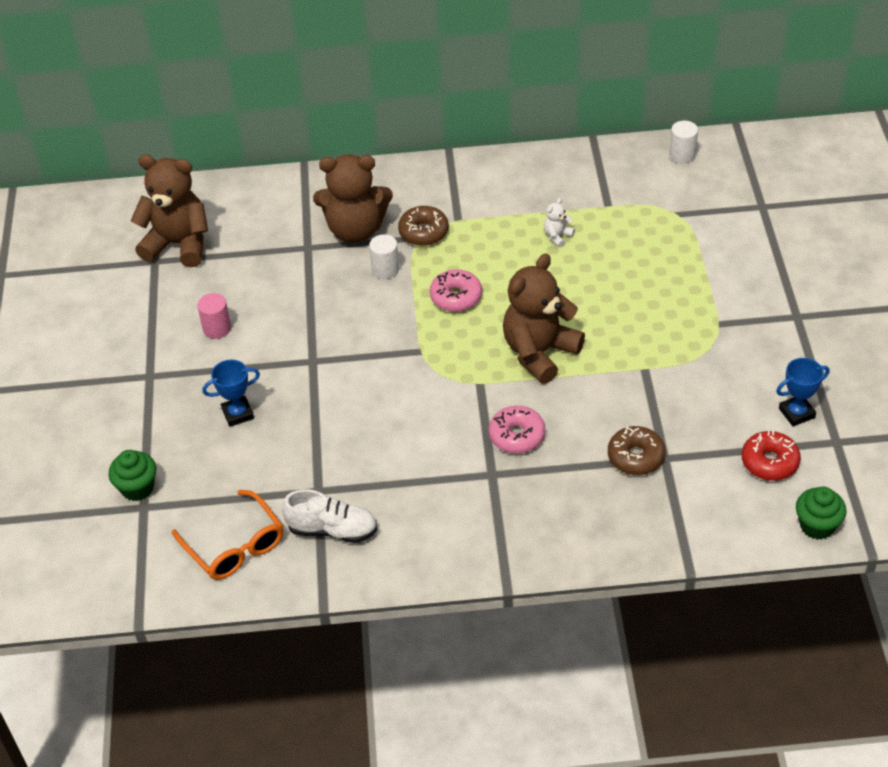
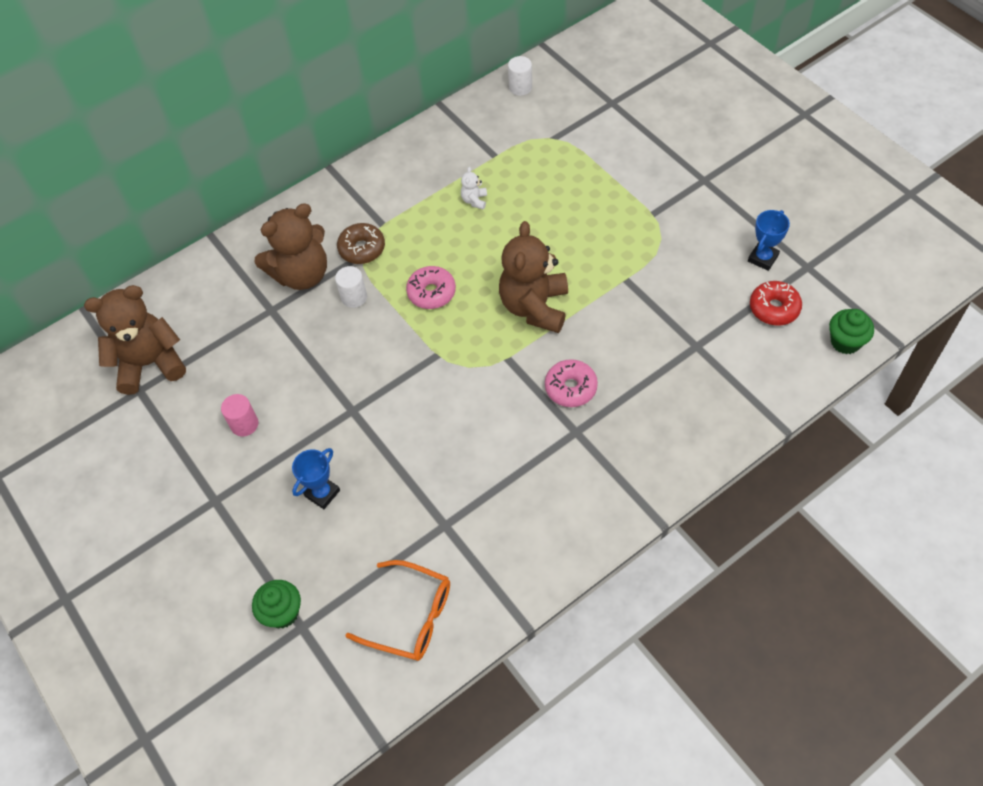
camera: 30 degrees left, 10 degrees up
white shoe [282,490,377,543] -> none
brown donut [608,426,666,475] -> none

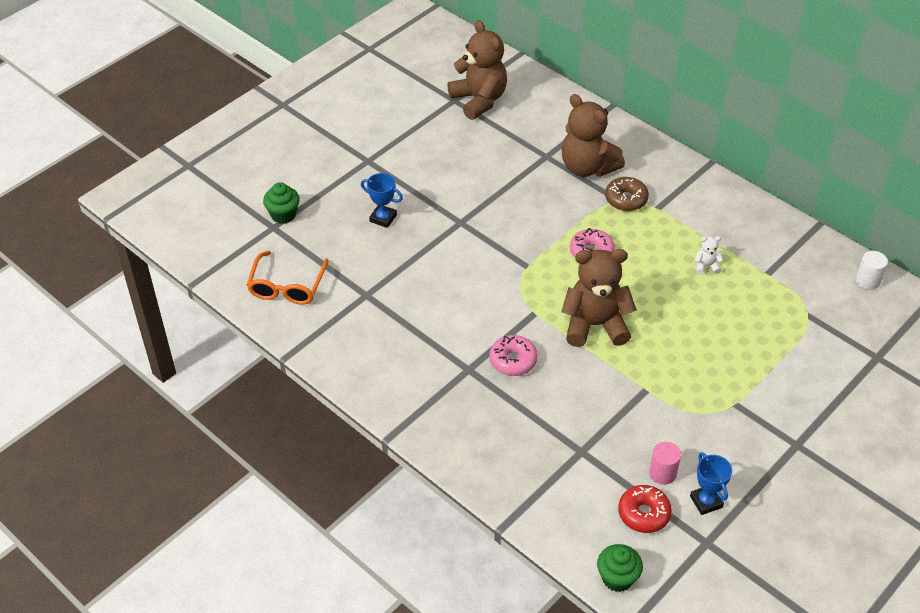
camera: 75 degrees right, 10 degrees down
pink cylinder [221,394,259,436] -> pink cylinder moved to [649,442,681,485]
white cylinder [335,266,367,308] -> none
blue trophy [748,210,790,271] -> blue trophy turned 45 degrees clockwise [690,452,732,515]

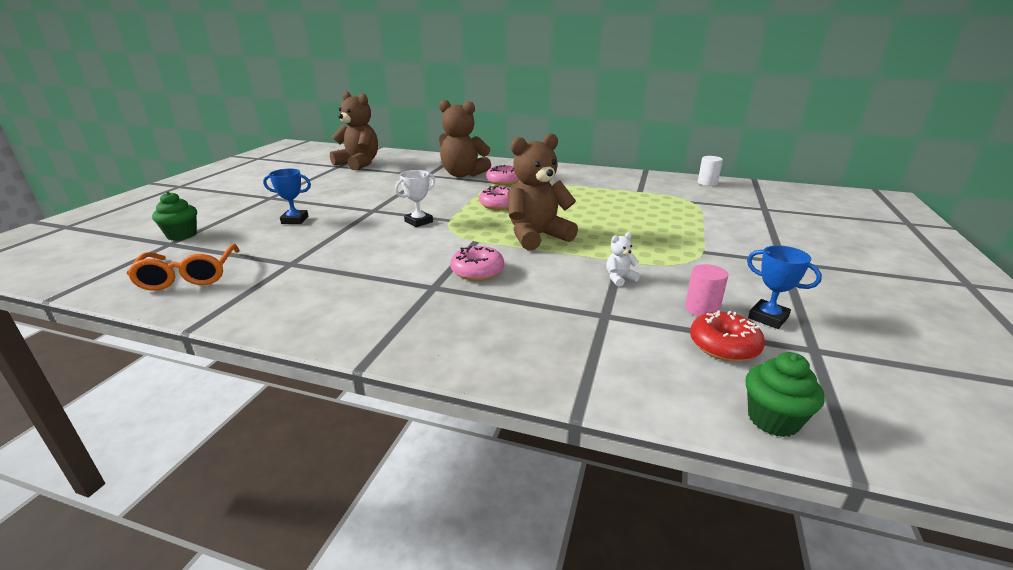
camera: 25 degrees left, 20 degrees down
brown donut [605,177,649,211] -> pink donut [486,165,519,185]
white teddy bear [695,236,724,275] -> white teddy bear moved to [606,232,640,287]
none -> white trophy [395,170,435,227]

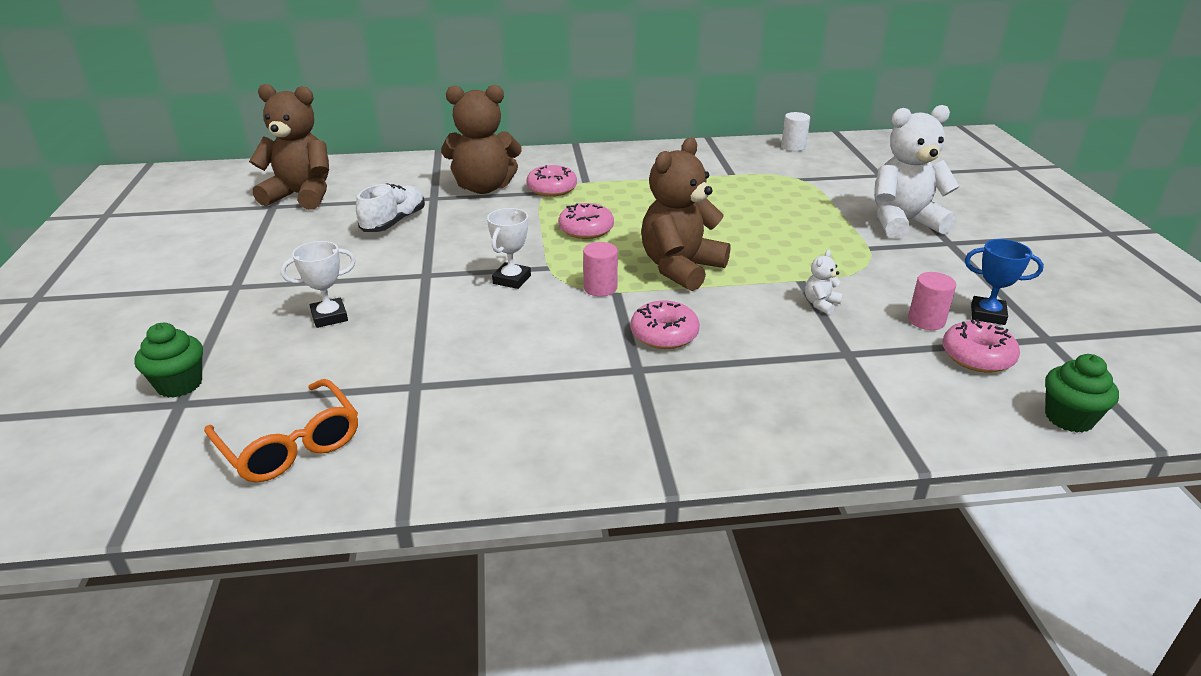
camera: 25 degrees left, 5 degrees up
blue trophy [263,169,311,224] -> white trophy [281,241,356,328]
red donut [690,310,765,362] -> pink donut [942,319,1020,373]
none -> white shoe [356,183,425,232]
none -> pink cylinder [583,242,618,297]
none -> white teddy bear [874,105,960,239]

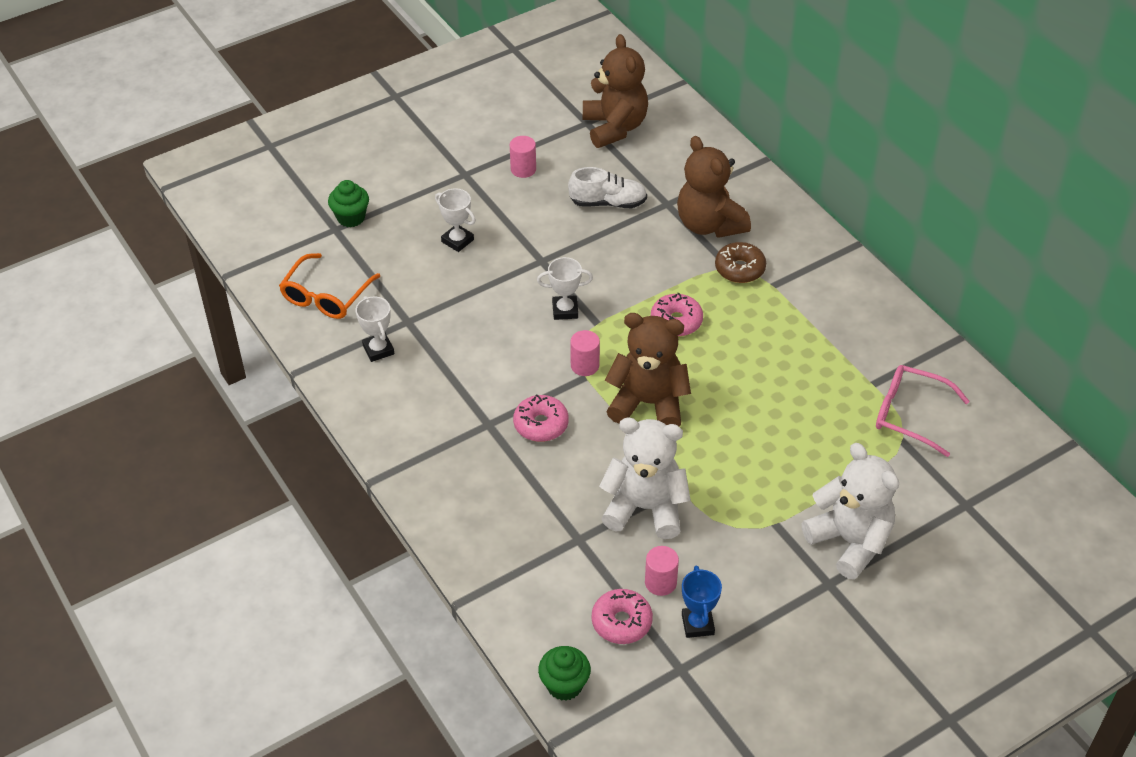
camera: 65 degrees right, 15 degrees up
pink donut [526,165,577,197] -> brown donut [715,242,766,283]
white cylinder [781,112,810,151] -> none
white teddy bear [805,250,843,315] -> white teddy bear [599,418,691,539], size x2.45
none -> white trophy [356,296,394,362]
none -> pink cylinder [510,136,536,178]
none -> pink glasses [876,365,970,457]

